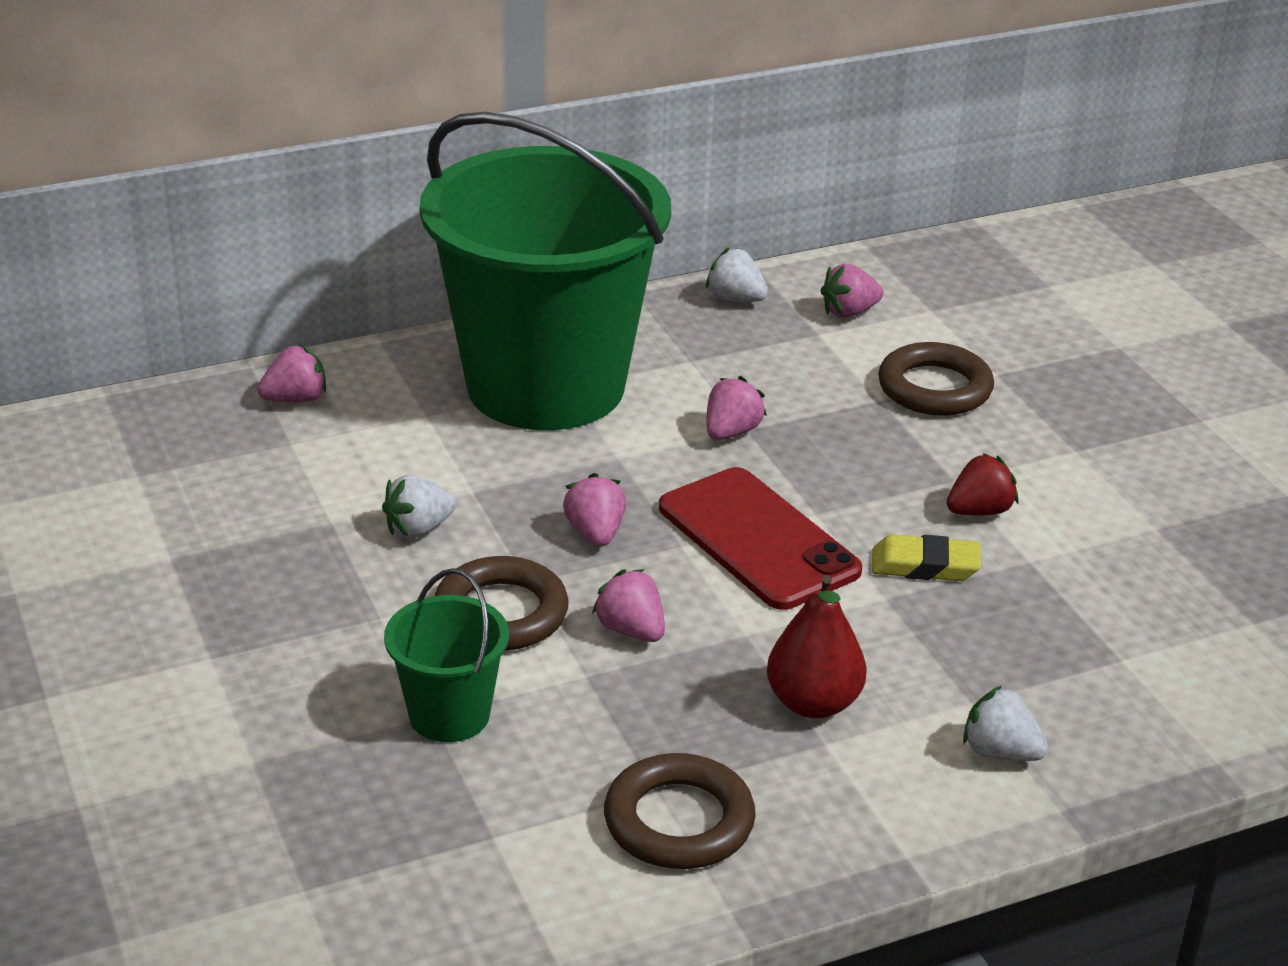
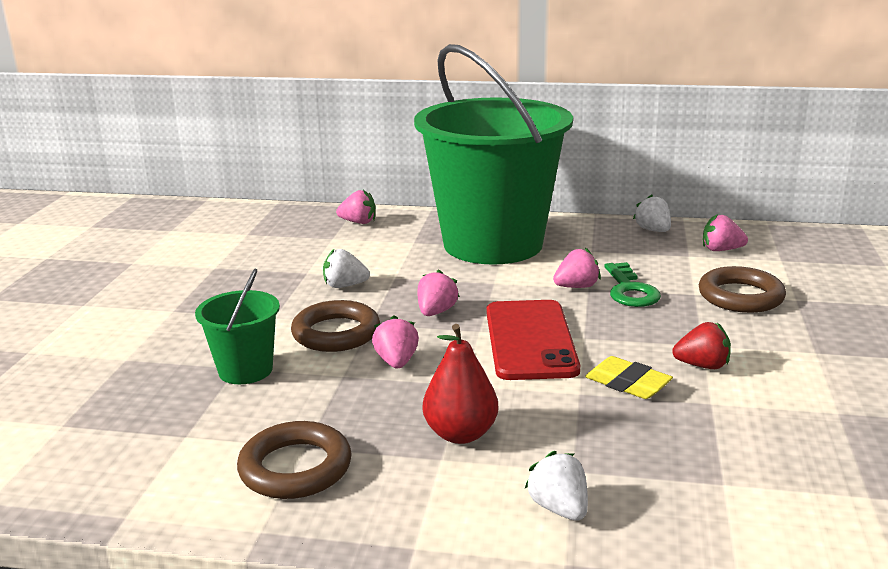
camera: 35 degrees right, 10 degrees down
none -> green key [605,262,661,307]

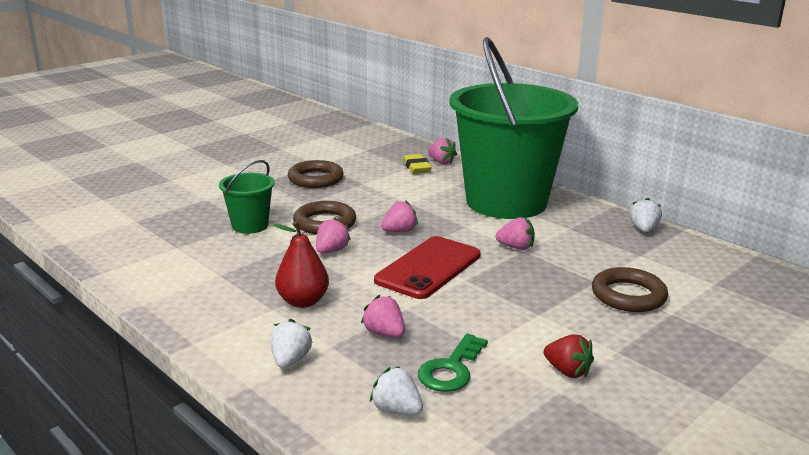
camera: 35 degrees right, 0 degrees up
brown ring [237,421,352,499] -> brown ring moved to [288,160,344,188]
white strawberry [323,249,370,288] -> white strawberry moved to [370,366,423,415]
yellow eraser [585,356,673,399] -> yellow eraser moved to [403,154,432,173]
green key [605,262,661,307] -> green key moved to [418,334,488,392]
red strawberry [672,322,731,369] -> red strawberry moved to [544,334,594,378]
pink strawberry [703,214,748,251] -> pink strawberry moved to [361,295,405,338]

